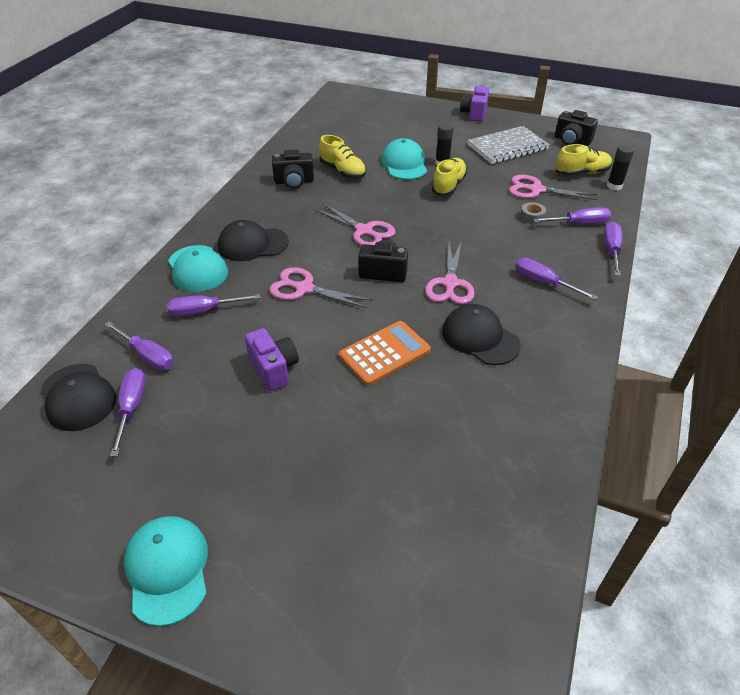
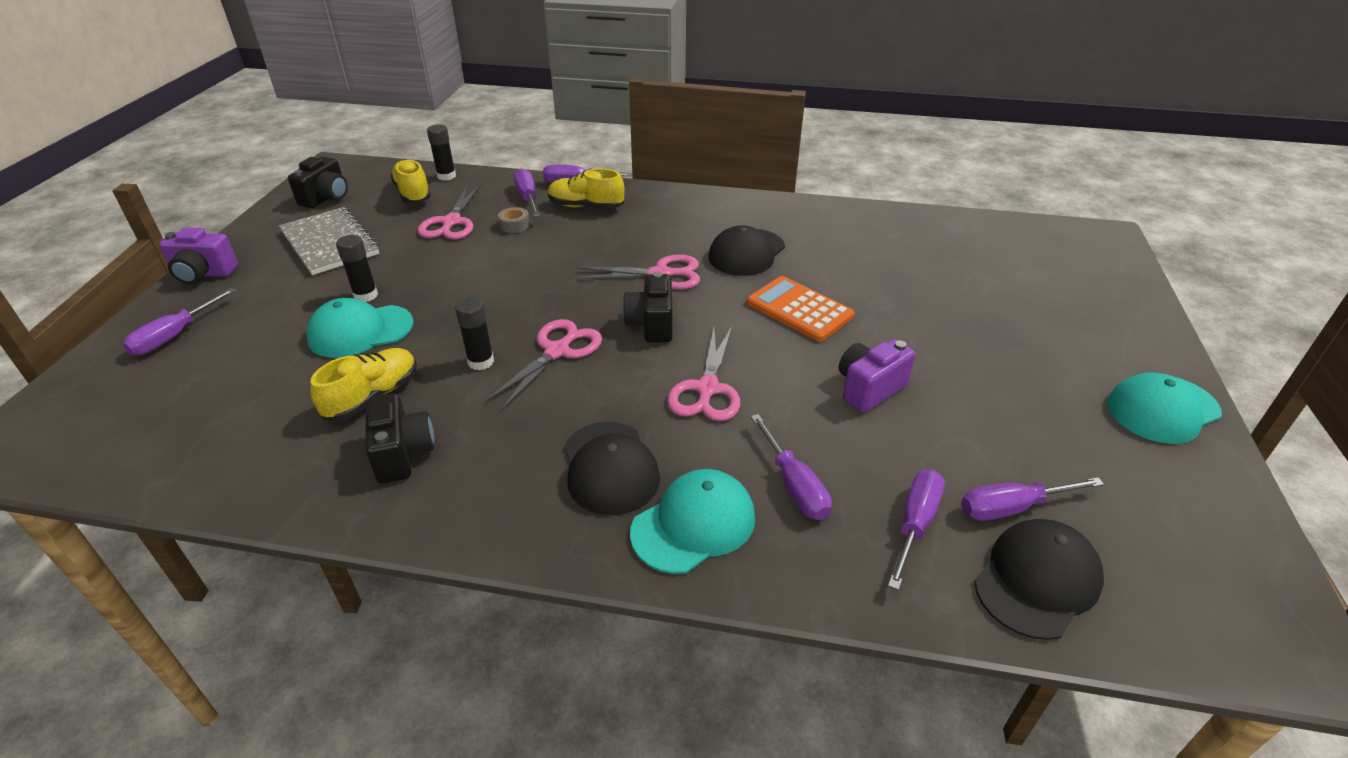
camera: 100 degrees left, 5 degrees down
yellow shoe [432,158,468,196] -> yellow shoe moved to [548,168,625,209]
purple screwdriver [515,258,598,300] -> purple screwdriver moved to [122,288,236,356]
none -> black glue stick [455,297,494,370]

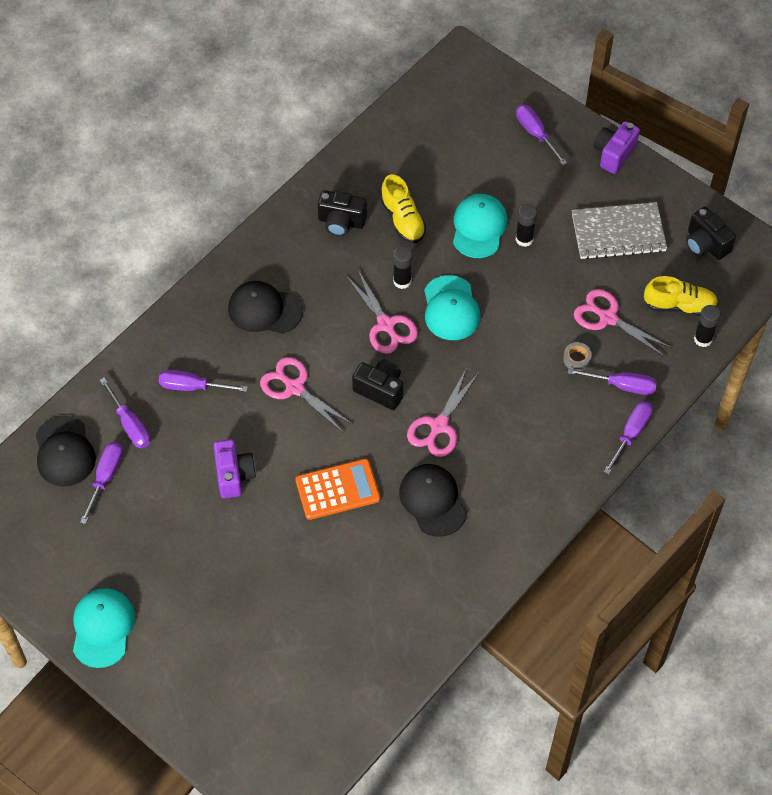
camera: 120 degrees right, 20 degrees up
yellow shoe [548,168,625,209] -> none
turquoise cap [630,469,755,574] -> turquoise cap moved to [424,275,481,340]

